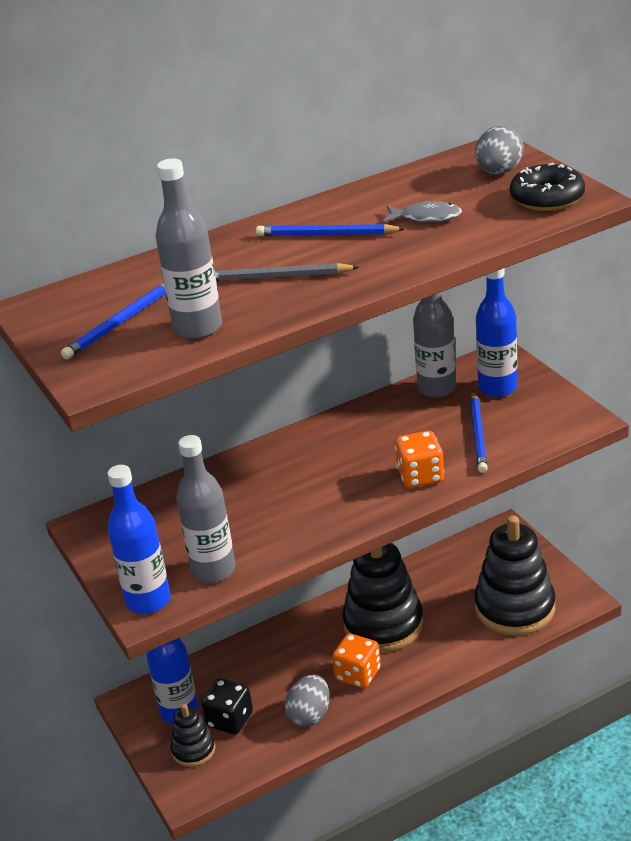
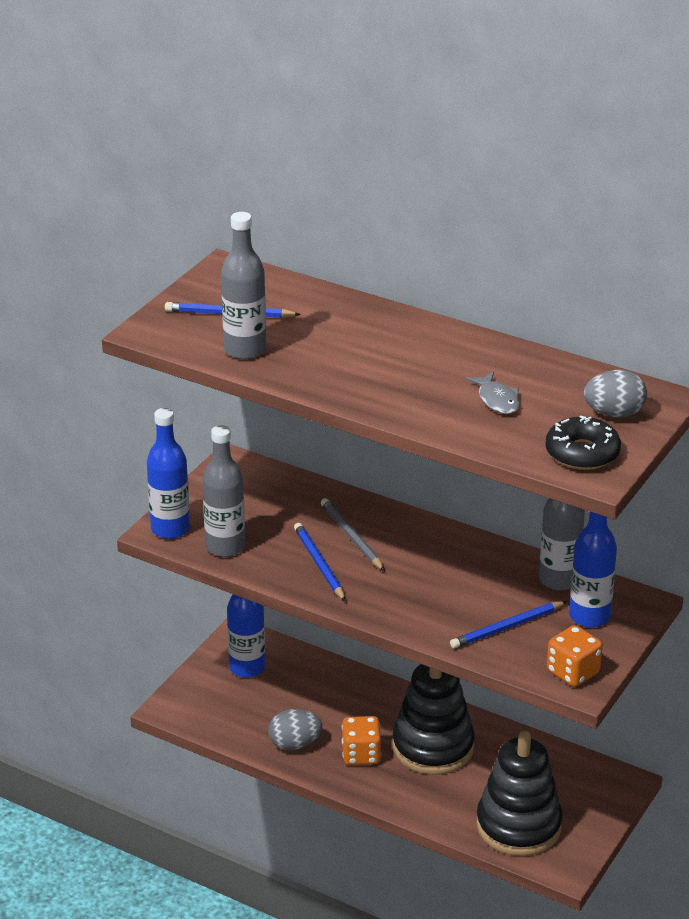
camera: 55 degrees right, 0 degrees up
black stacking toy [170,704,216,767] -> none
black dice [202,678,253,734] -> none
grey pencil [215,263,359,281] -> grey pencil moved to [321,498,385,571]
blue pencil [256,224,405,236] -> blue pencil moved to [294,523,346,601]
orange dice [395,431,444,488] -> orange dice moved to [547,625,603,687]

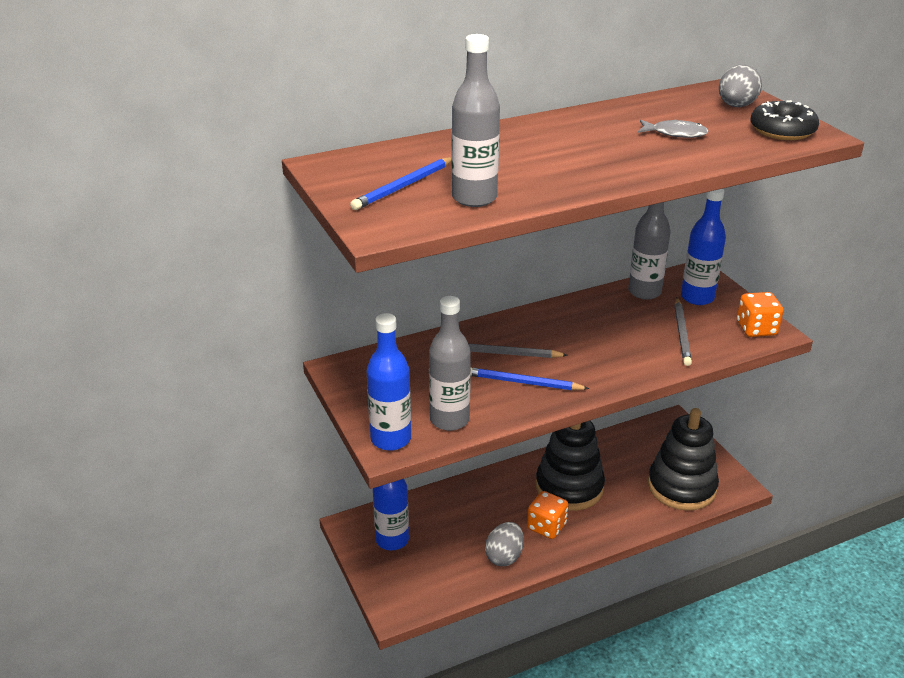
camera: 55 degrees left, 0 degrees up
blue pencil [450,601,567,649] -> grey pencil [674,298,692,366]

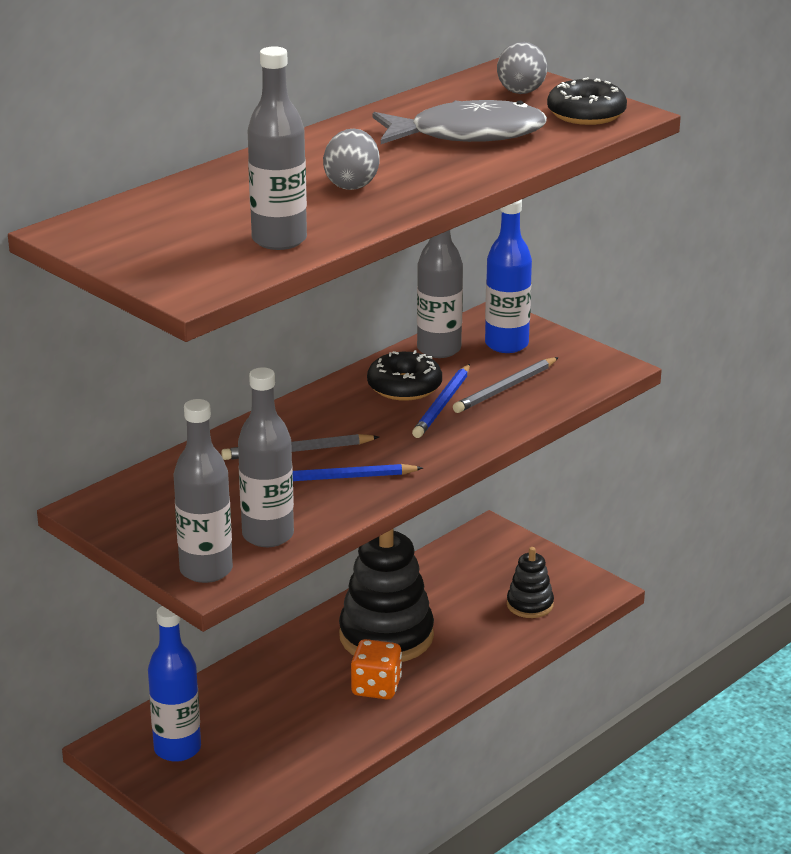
camera: 20 degrees left, 5 degrees down
blue pencil [350,157,452,210] -> blue pencil moved to [412,364,470,438]
blue bottle [367,313,411,451] -> grey bottle [174,399,233,583]
grey egg [485,522,524,566] -> grey egg moved to [323,129,380,190]
grey fish [638,119,709,138] -> grey fish [372,100,547,144], size x2.04
black stacking toy [648,408,719,511] -> black stacking toy [507,547,554,618], size x0.51
grey pencil [674,298,692,366] -> grey pencil turned 60 degrees clockwise [453,357,559,413]
orange dice [737,292,784,337] -> none
none -> black donut [367,350,442,401]

